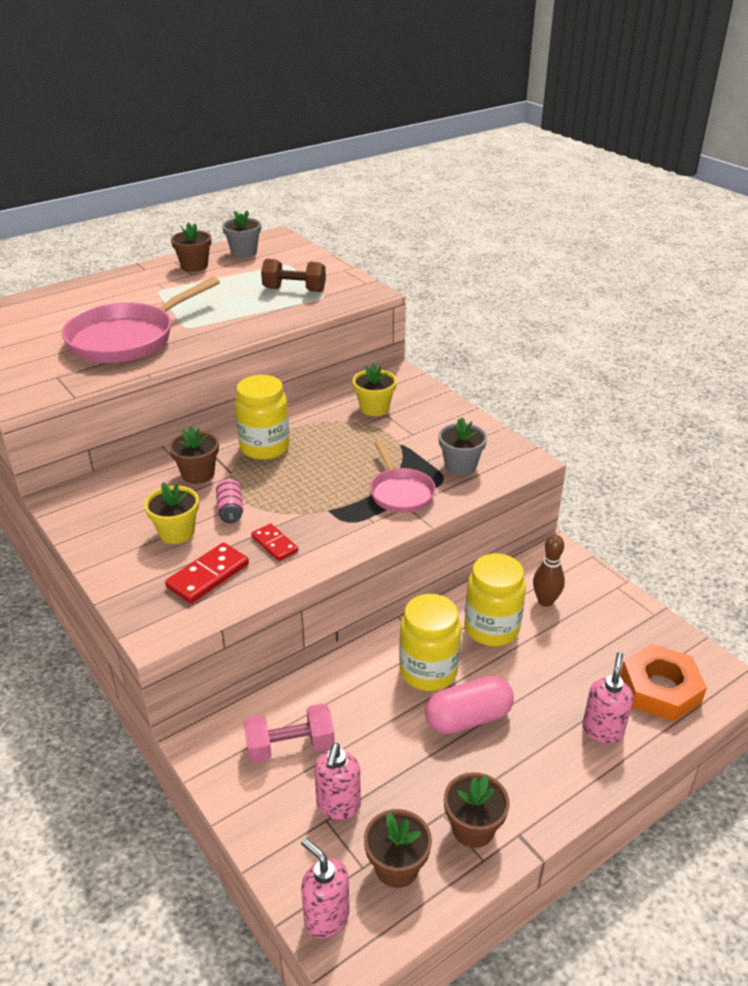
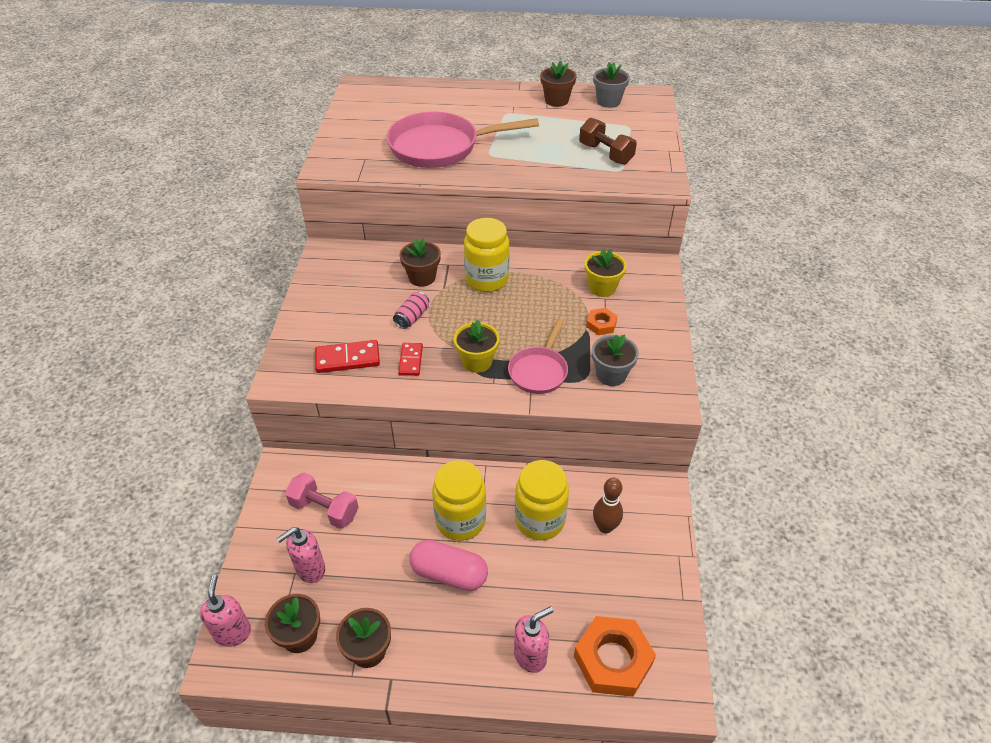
camera: 40 degrees right, 10 degrees up
yellow flower pot [144,482,199,544] -> yellow flower pot moved to [454,320,500,373]
none -> orange nut [586,308,617,335]

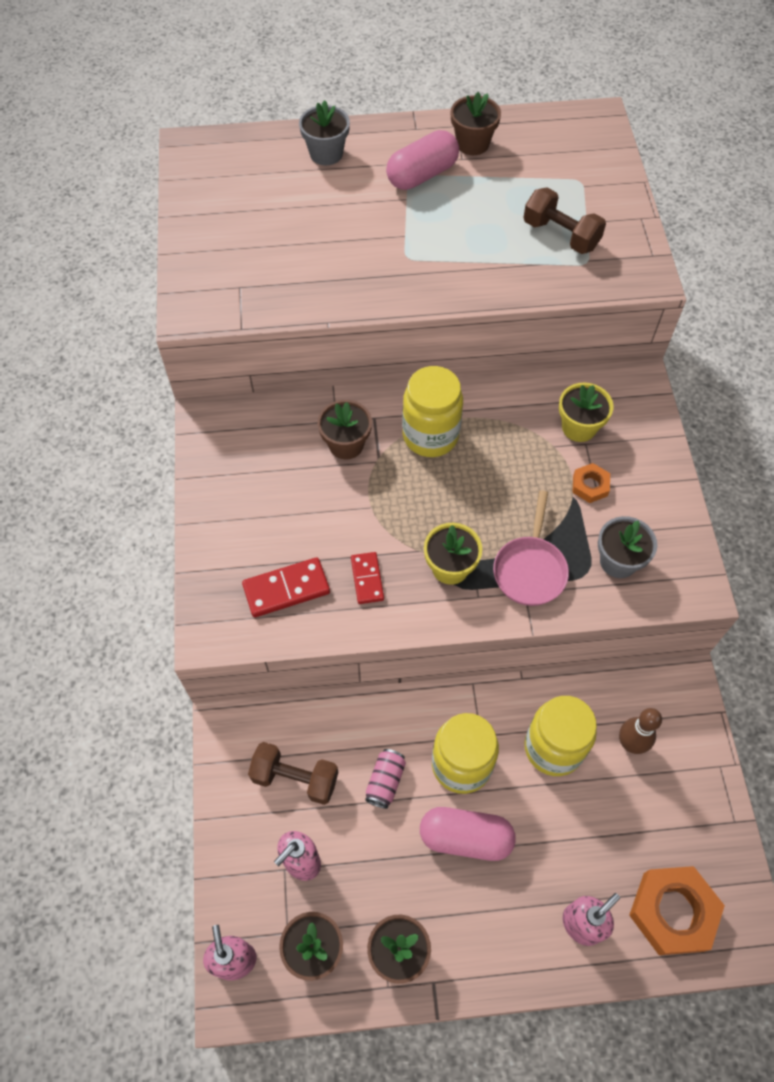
camera: 10 degrees left, 15 degrees up
pink dumbbell [285,472,359,529] -> brown dumbbell [248,742,338,805]
pink pan [386,112,539,168] -> none
pink can [393,292,429,329] -> pink can moved to [365,749,406,809]
grey flower pot [593,62,630,108] -> grey flower pot moved to [299,100,350,165]
none -> pink capsule [386,130,459,190]

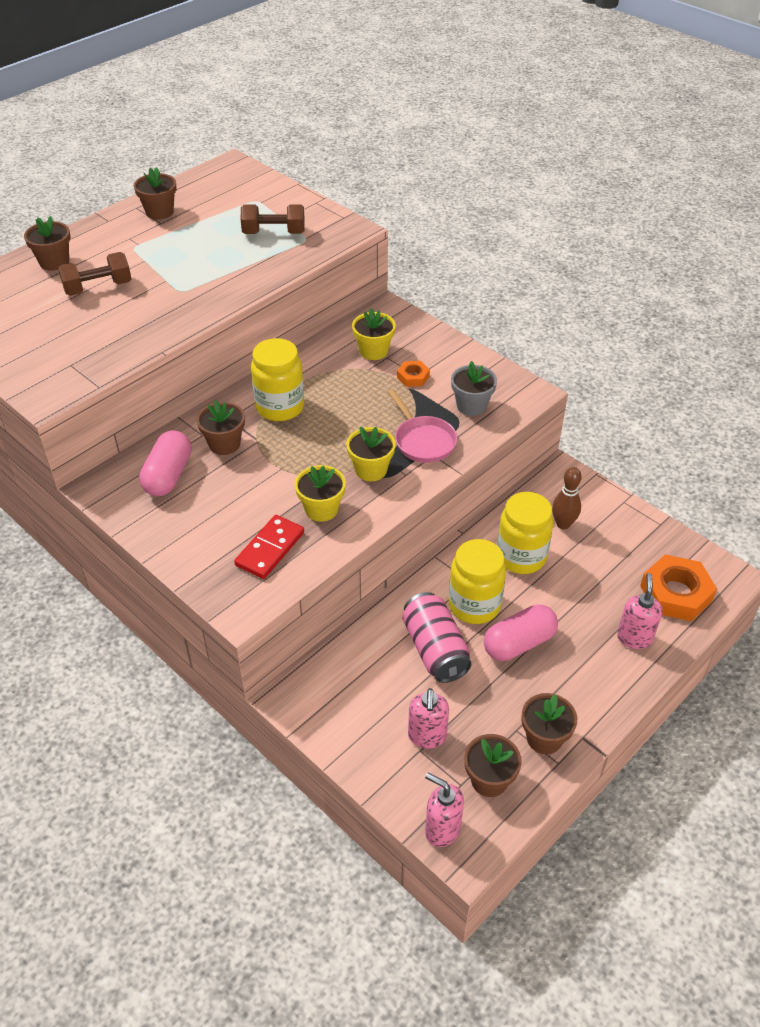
camera: 40 degrees left, 15 degrees down
brown dumbbell [248,742,338,805] -> brown dumbbell moved to [58,252,131,296]
grey flower pot [299,100,350,165] -> brown flower pot [24,216,70,271]
red domino [351,552,384,604] -> yellow flower pot [295,465,346,522]
pink can [365,749,406,809] -> pink can [402,592,472,683], size x1.82
pink capsule [386,130,459,190] -> pink capsule moved to [139,430,192,496]

